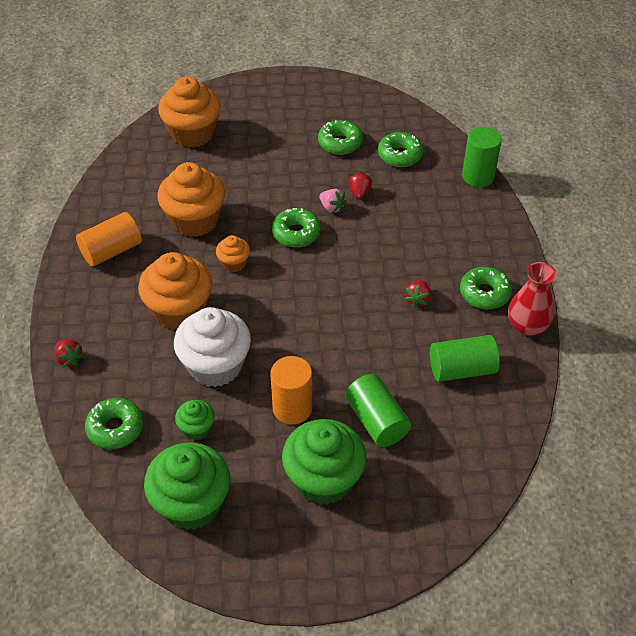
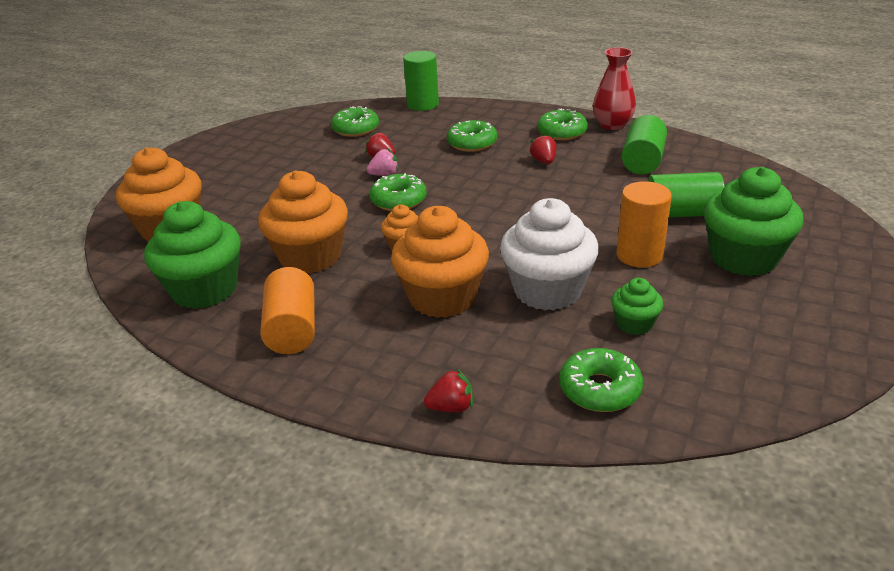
camera: 60 degrees left, 15 degrees down
green cupcake [144,442,230,530] -> green cupcake moved to [144,201,241,309]
green donut [318,120,363,155] -> green donut moved to [447,120,497,152]
red strawberry [404,280,431,307] -> red strawberry turned 150 degrees counterclockwise [529,134,556,164]

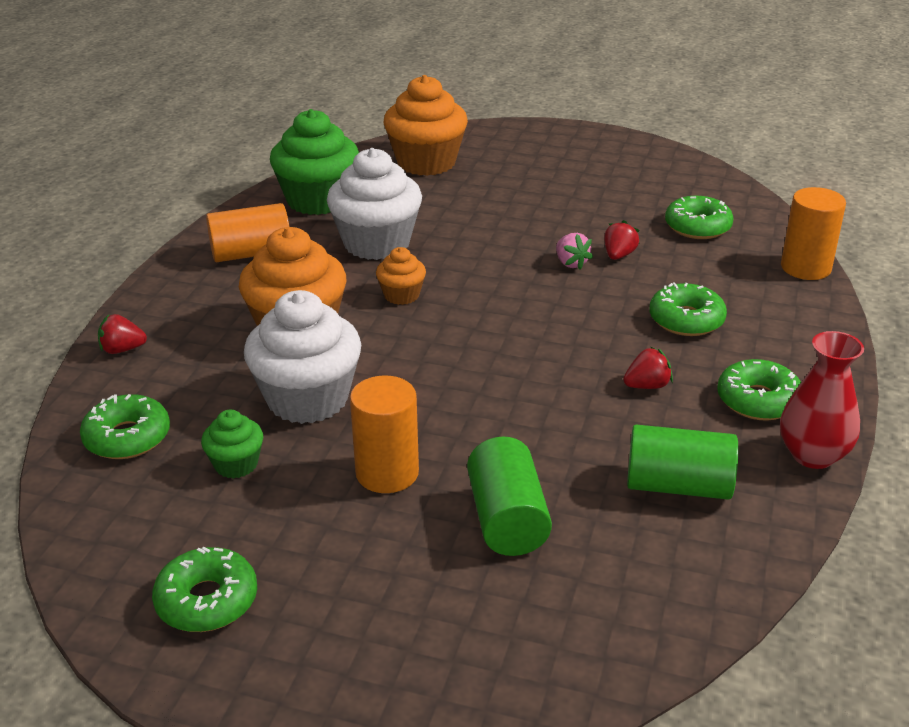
camera: 80 degrees right, 0 degrees up
orange cupcake [258,170,348,274] -> white cupcake [327,148,422,260]
green donut [369,173,427,211] -> green donut moved to [152,547,257,632]
green cylinder [403,51,439,111] -> orange cylinder [781,187,846,280]
red strawberry [424,368,473,412] -> red strawberry turned 105 degrees clockwise [98,314,147,354]
green cupcake [704,167,804,276] -> none

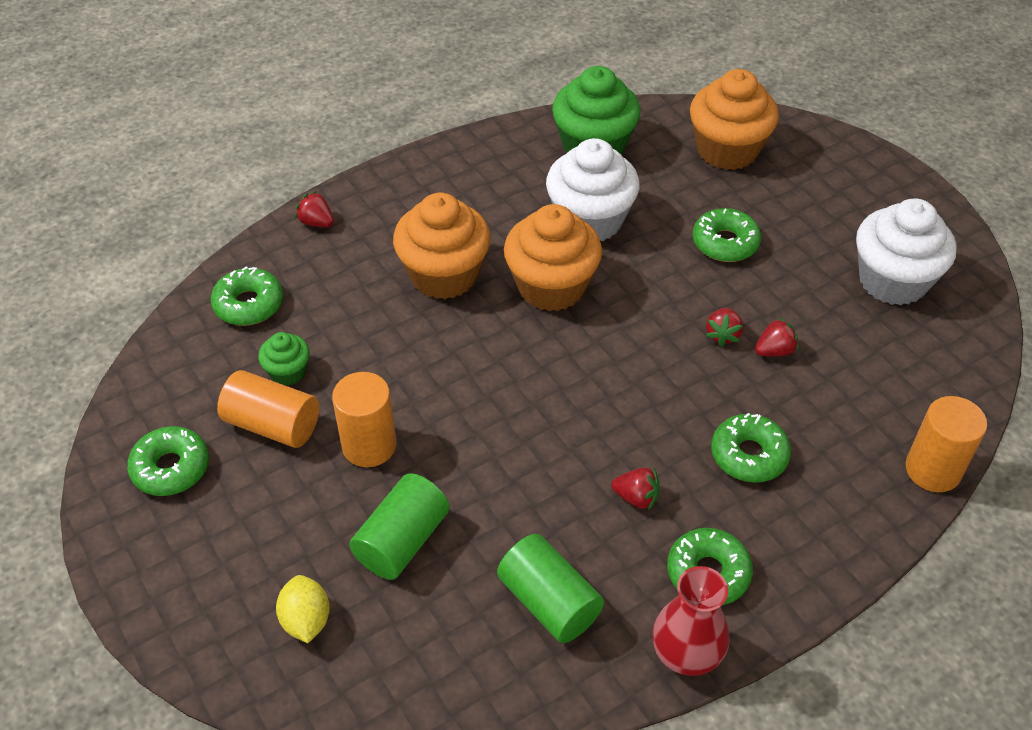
camera: 40 degrees right, 15 degrees up
orange cylinder [206,203,290,262] -> orange cylinder moved to [217,370,319,448]
white cupcake [244,290,361,424] -> white cupcake moved to [856,198,956,306]
orange cupcake [376,247,426,305] -> orange cupcake [504,204,602,311], size x2.02
pink strawberry [556,233,593,270] -> red strawberry [706,308,743,346]
green donut [665,196,734,239] -> green donut moved to [693,208,761,262]
none -> yellow lemon [276,575,330,643]

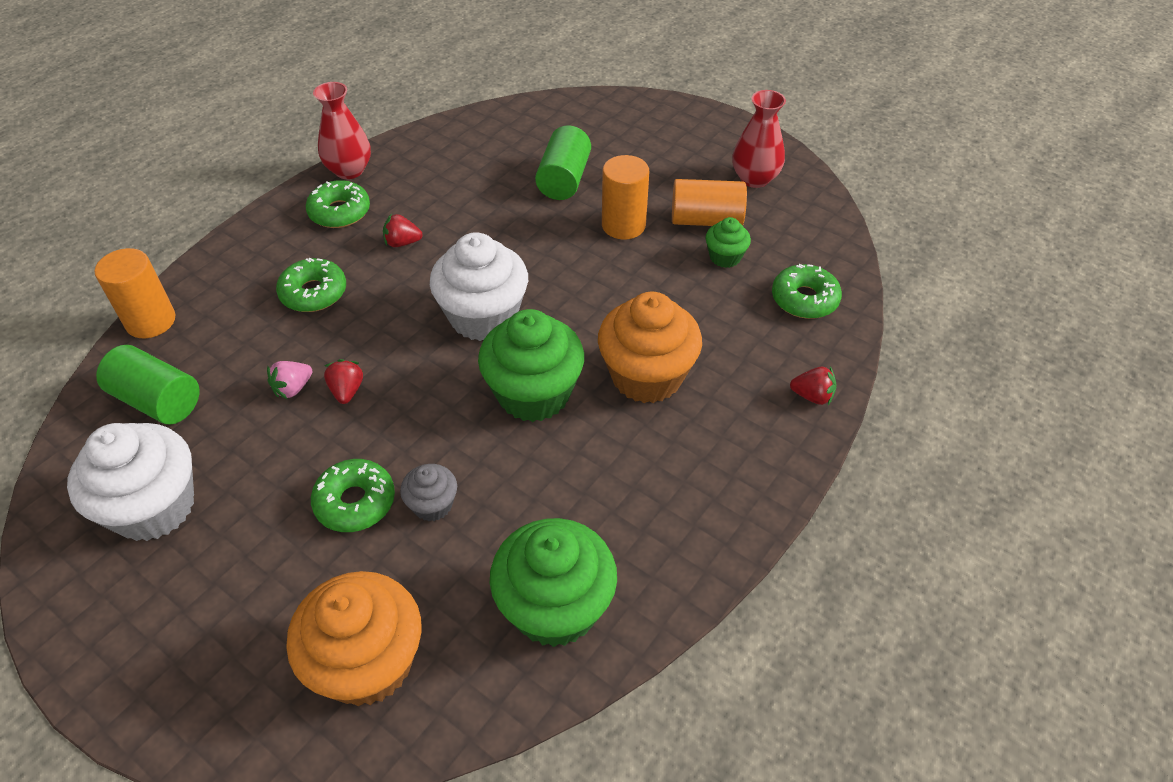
camera: 160 degrees right, 0 degrees up
green donut [127,426,209,496] -> red vase [732,90,786,188]
yellow lemon [276,575,330,643] -> none
green cylinder [497,534,604,643] -> green cylinder moved to [96,345,200,424]
orange cupcake [504,204,602,311] -> green cupcake [478,309,584,422]
white cupcake [546,138,639,241] -> white cupcake moved to [430,232,528,341]
red strawberry [755,318,799,357] -> pink strawberry [267,361,312,399]
none -> grey cupcake [400,464,457,521]

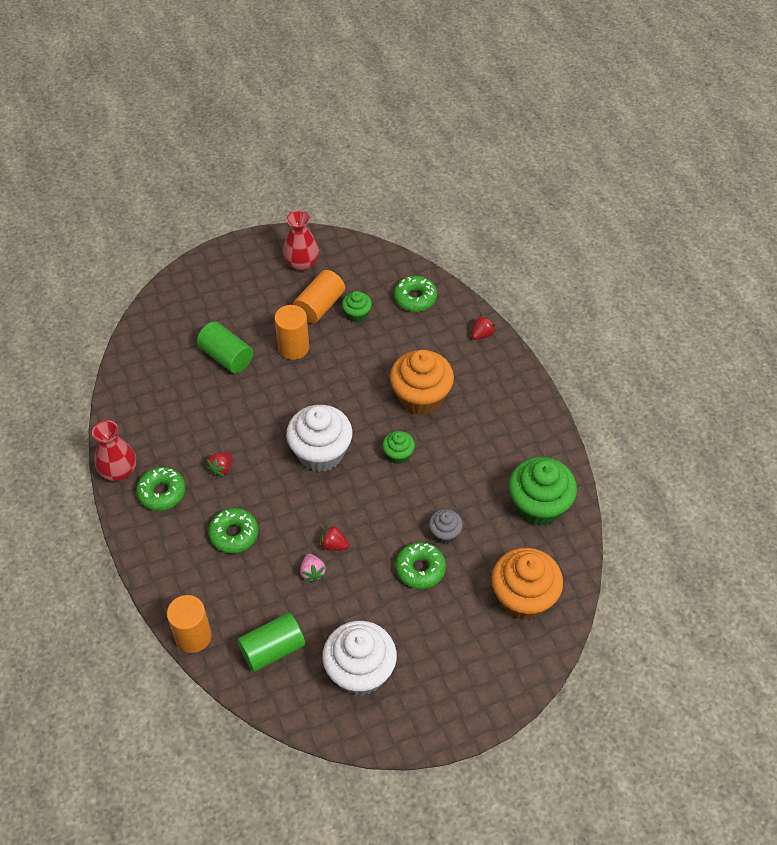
camera: 60 degrees left, 5 degrees up
green cupcake [478,309,584,422] -> green cupcake [382,431,415,464], size x0.50

